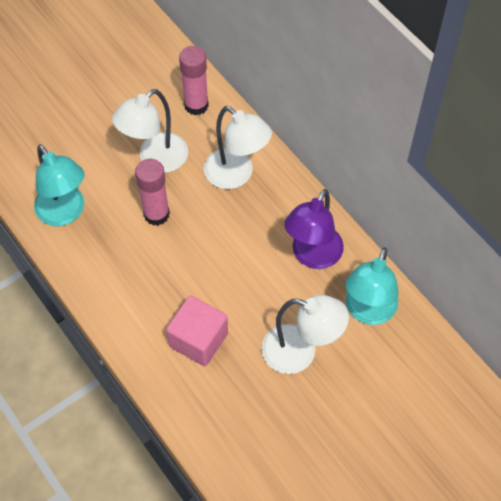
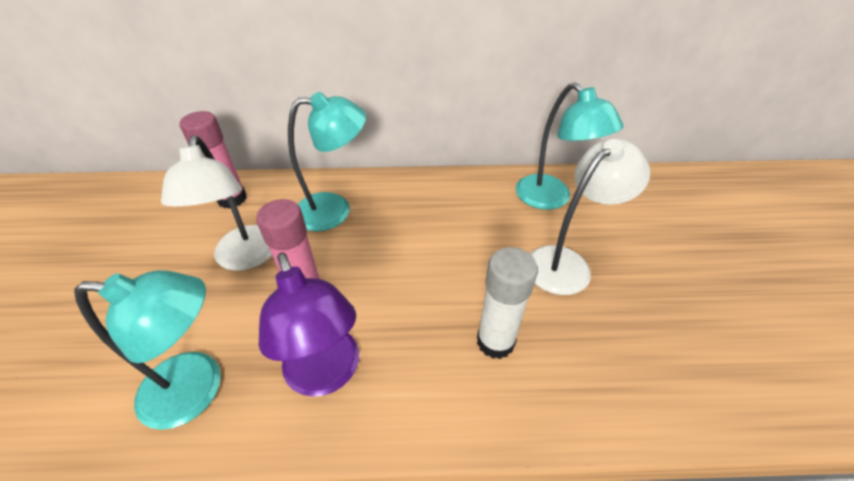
camera: 55 degrees left, 15 degrees down
pink cube [166,296,228,366] -> white glue stick [477,247,538,359]
white lamp [204,106,272,189] -> turquoise lamp [288,92,366,231]
purple lamp [284,189,344,269] -> purple lamp moved to [259,253,359,397]

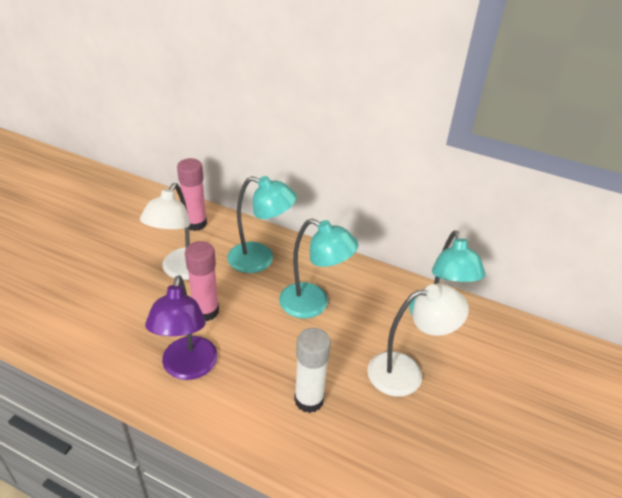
camera: 25 degrees right, 5 degrees down
turquoise lamp [74,270,221,430] -> turquoise lamp moved to [279,219,358,319]

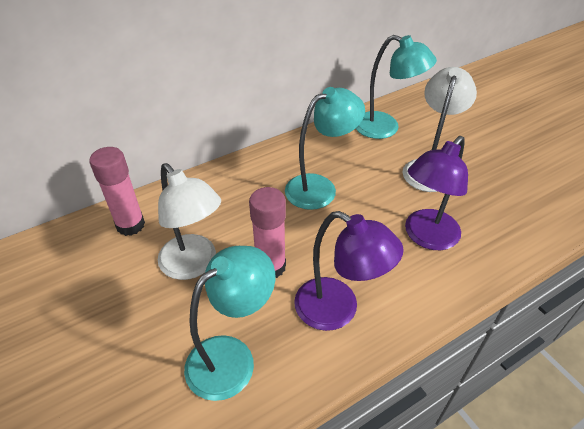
camera: 55 degrees left, 5 degrees up
turquoise lamp [227,176,297,273] -> turquoise lamp moved to [184,246,275,401]
white glue stick [294,328,331,413] -> purple lamp [405,136,468,250]

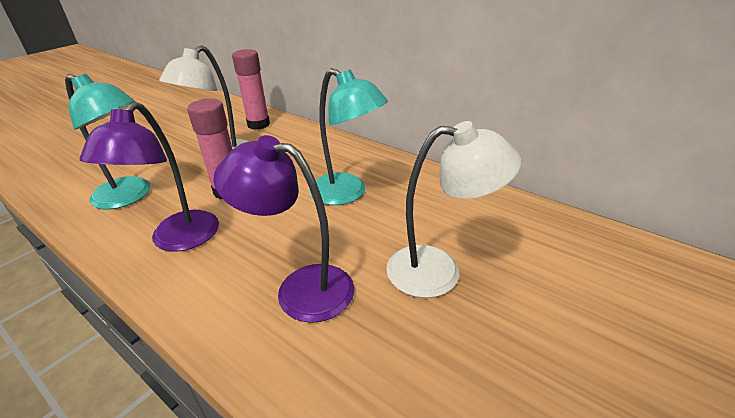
camera: 70 degrees right, 10 degrees down
turquoise lamp [356,35,437,139] -> none

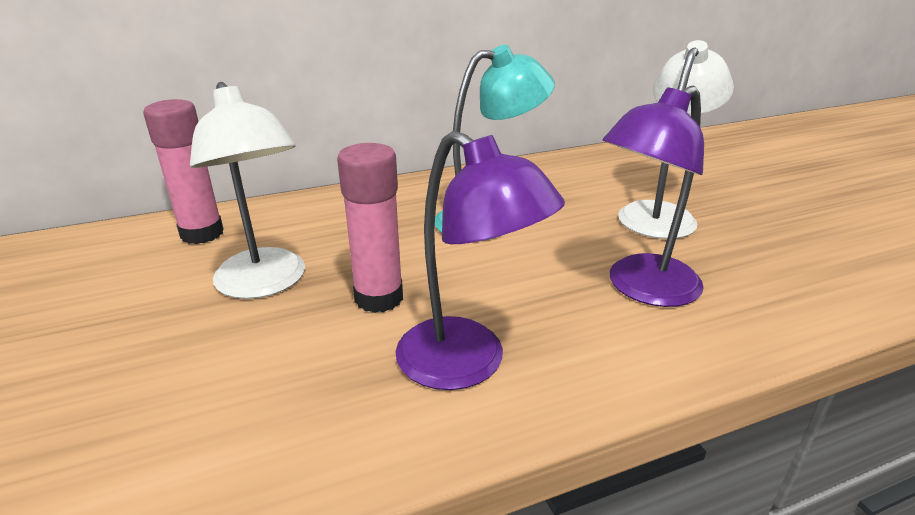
camera: 60 degrees left, 5 degrees down
turquoise lamp [65,74,151,210] -> none

